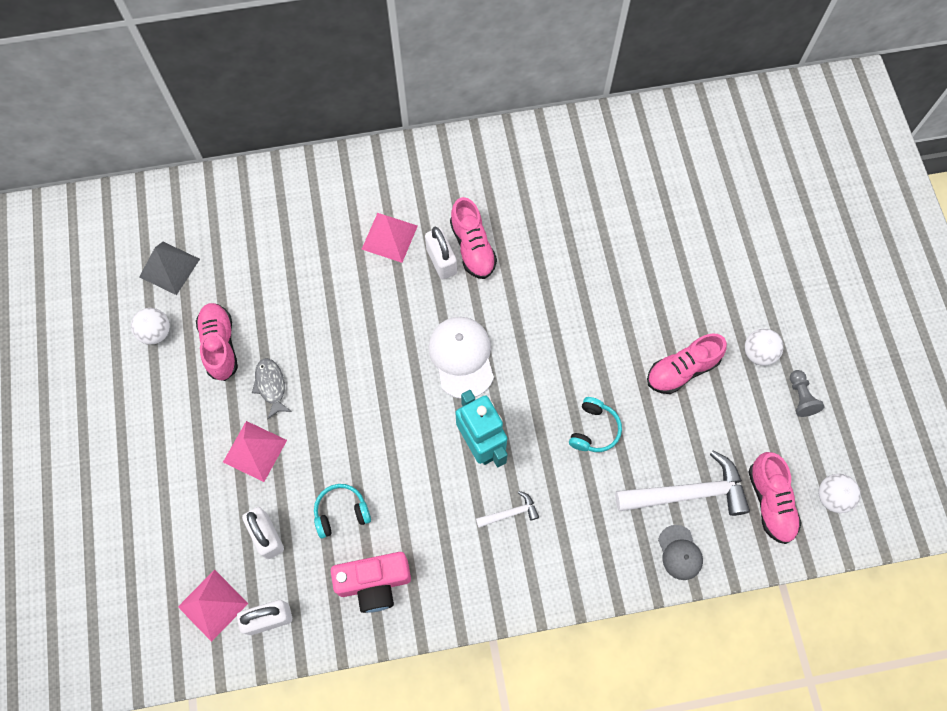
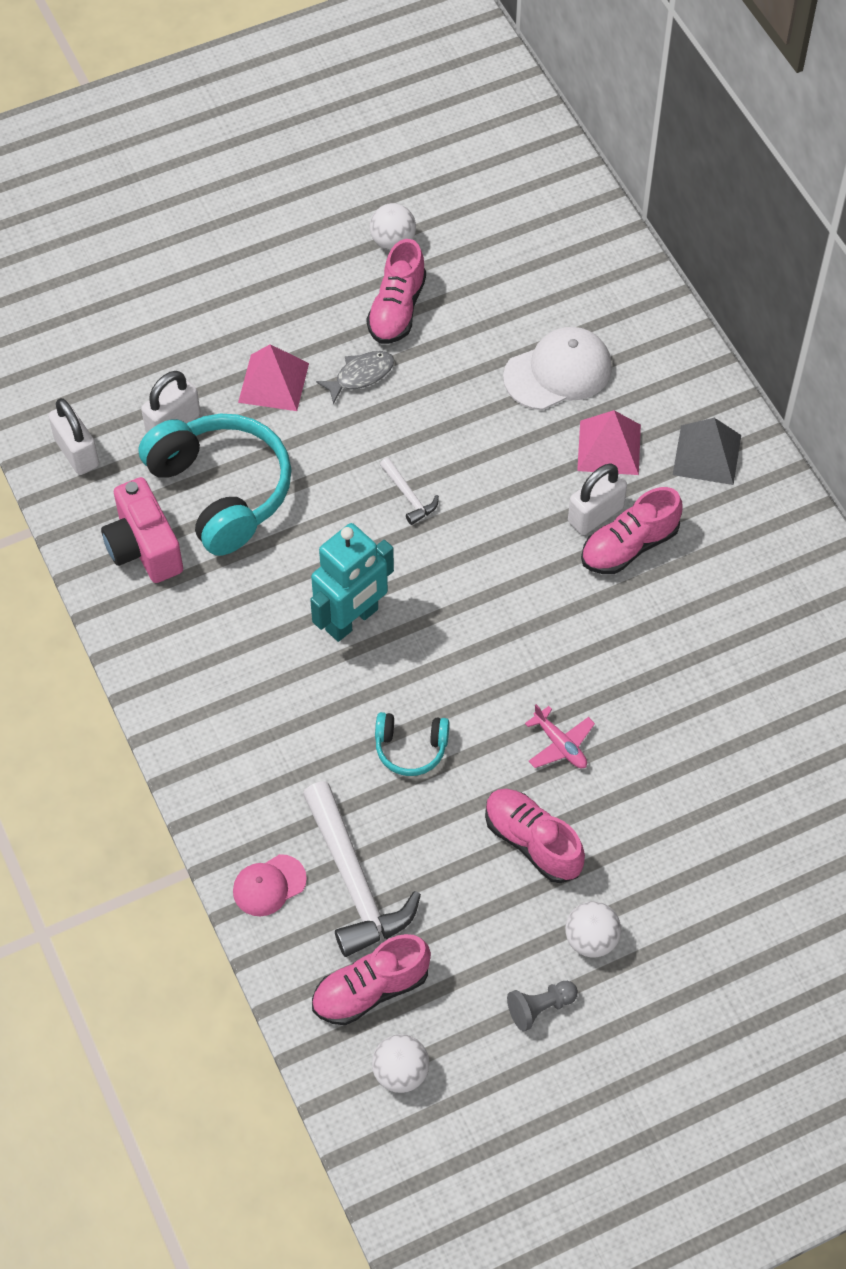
camera: 75 degrees right, 10 degrees down
grey pyramid [139,242,200,295] -> grey pyramid moved to [673,418,741,485]
pink pyramid [178,570,248,642] -> none
pink shoe [196,303,238,381] -> pink shoe turned 135 degrees clockwise [367,239,426,344]
turquoise headphones [314,484,371,538] -> turquoise headphones [139,414,292,556], size x2.08
white cap [429,317,494,399] -> white cap moved to [503,327,612,410]
white hammer [476,491,539,528] -> white hammer moved to [380,458,439,525]
grey cap [658,525,703,580] -> pink cap [233,854,307,916]
none -> pink plane [525,704,595,768]

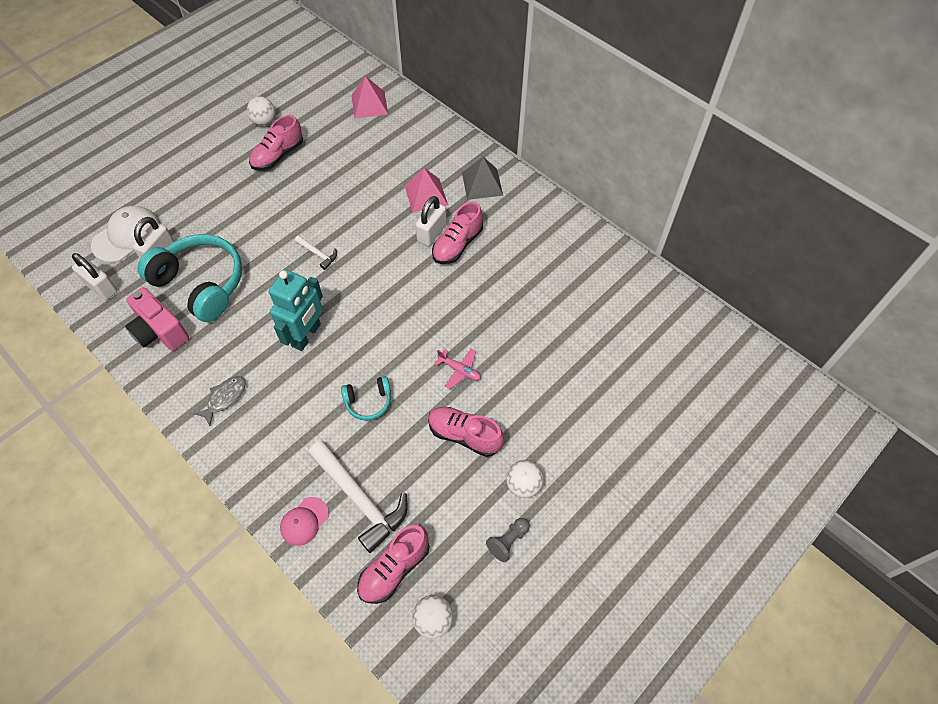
camera: 20 degrees left, 0 degrees up
pink pyramid [238,344,309,411] -> pink pyramid moved to [351,76,388,118]
grey fish [316,351,394,404] -> grey fish moved to [193,376,246,426]
pink shoe [367,239,426,344] -> pink shoe turned 45 degrees clockwise [249,115,303,170]
white cap [503,327,612,410] -> white cap moved to [91,206,161,263]

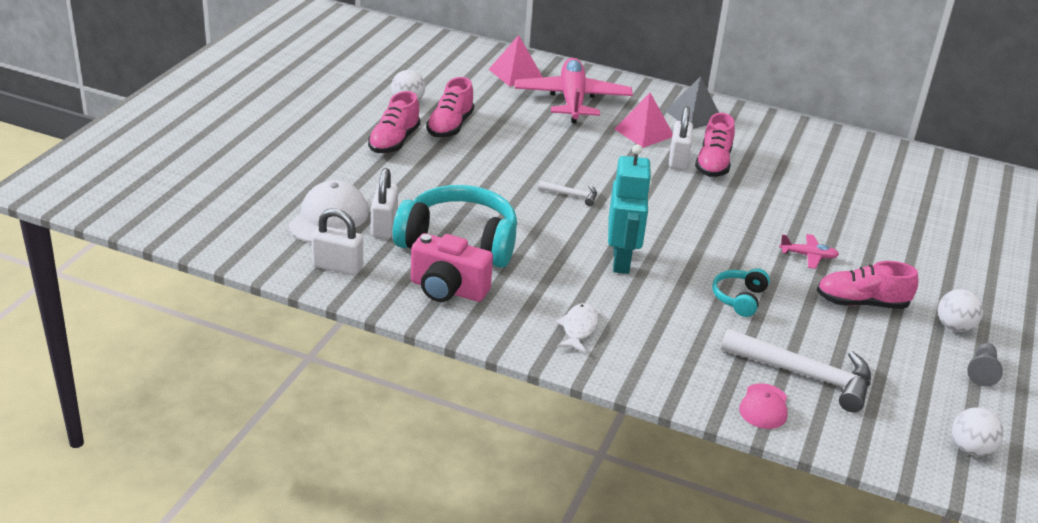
camera: 25 degrees left, 25 degrees down
grey fish [193,376,246,426] -> white fish [556,303,598,353]
turquoise headphones [341,376,391,421] -> turquoise headphones turned 150 degrees clockwise [712,268,770,317]
pink shoe [357,525,429,604] -> pink shoe moved to [368,91,421,153]
none -> pink plane [515,58,633,123]

